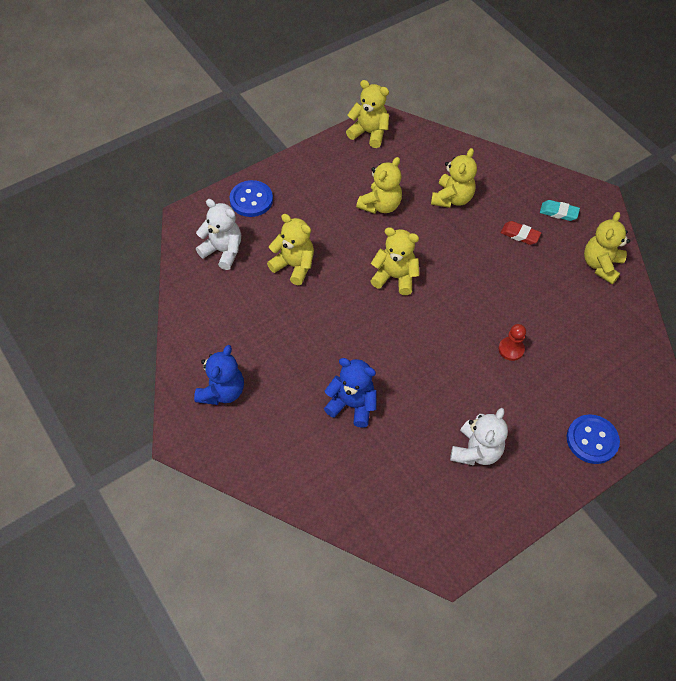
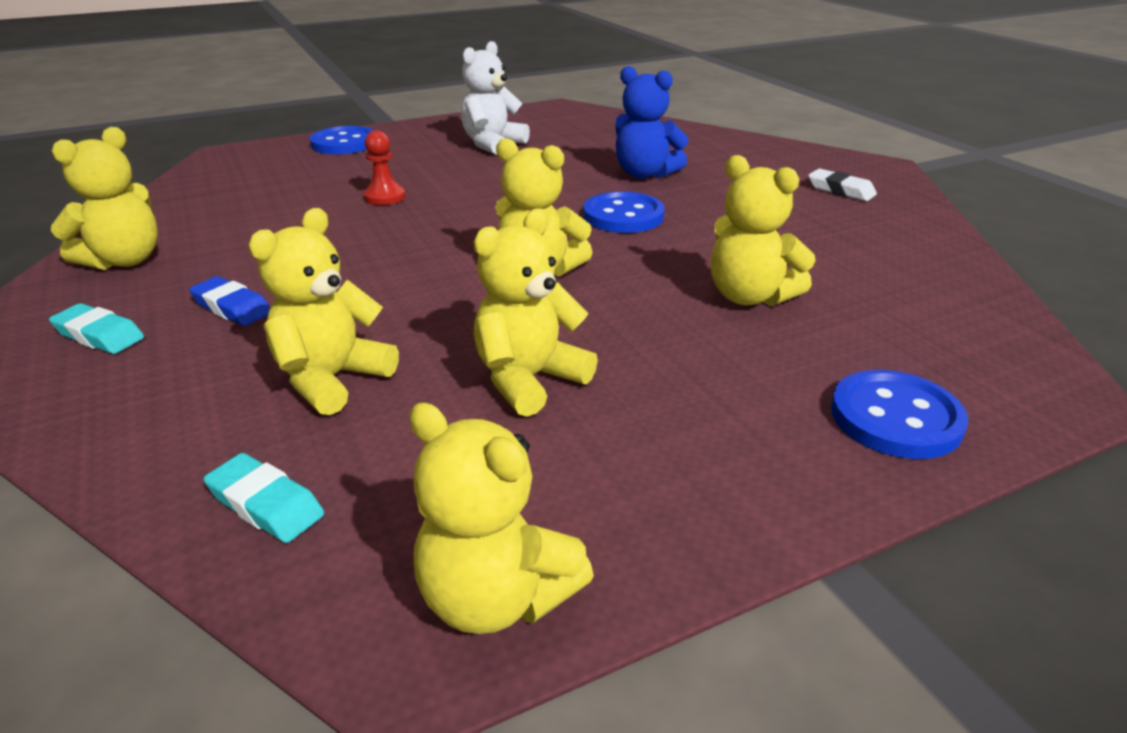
camera: 170 degrees left, 25 degrees down
blue teddy bear [194,345,244,405] -> white eraser [808,168,877,201]
white teddy bear [196,199,241,270] -> none
red eraser [501,221,541,245] -> blue eraser [189,276,270,326]
none -> turquoise eraser [203,453,324,543]
none -> blue button [583,191,664,233]

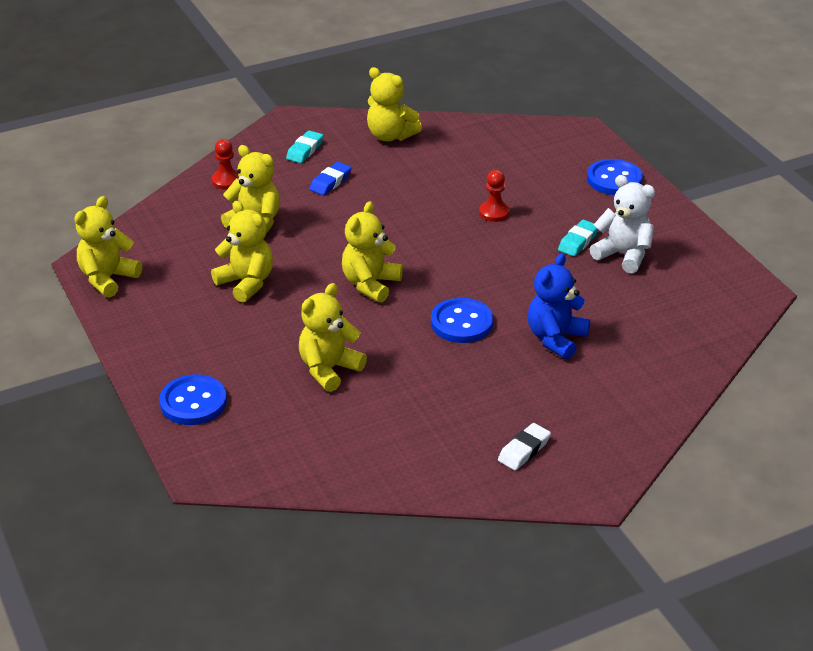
camera: 90 degrees right, 5 degrees up
turquoise eraser [203,453,324,543] -> turquoise eraser moved to [558,220,598,256]
none -> red pawn [212,139,239,190]

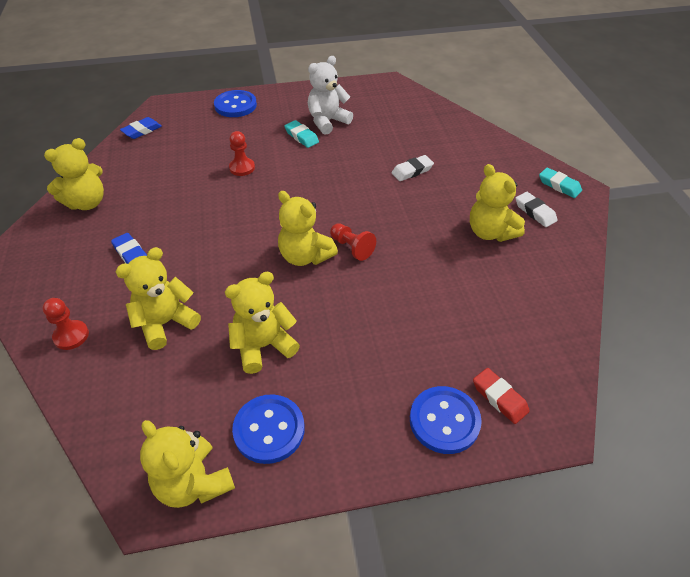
camera: 75 degrees left, 10 degrees up
turquoise eraser [286,130,323,163] -> turquoise eraser moved to [539,168,582,198]
yellow teddy bear [299,283,367,392] -> yellow teddy bear moved to [470,164,525,242]
blue button [431,298,493,343] -> blue button moved to [232,394,305,464]
blue teddy bear [528,253,590,359] -> white eraser [392,155,434,181]
none -> blue eraser [120,117,162,139]
none -> red pawn [330,223,376,261]
none -> red eraser [473,368,530,424]

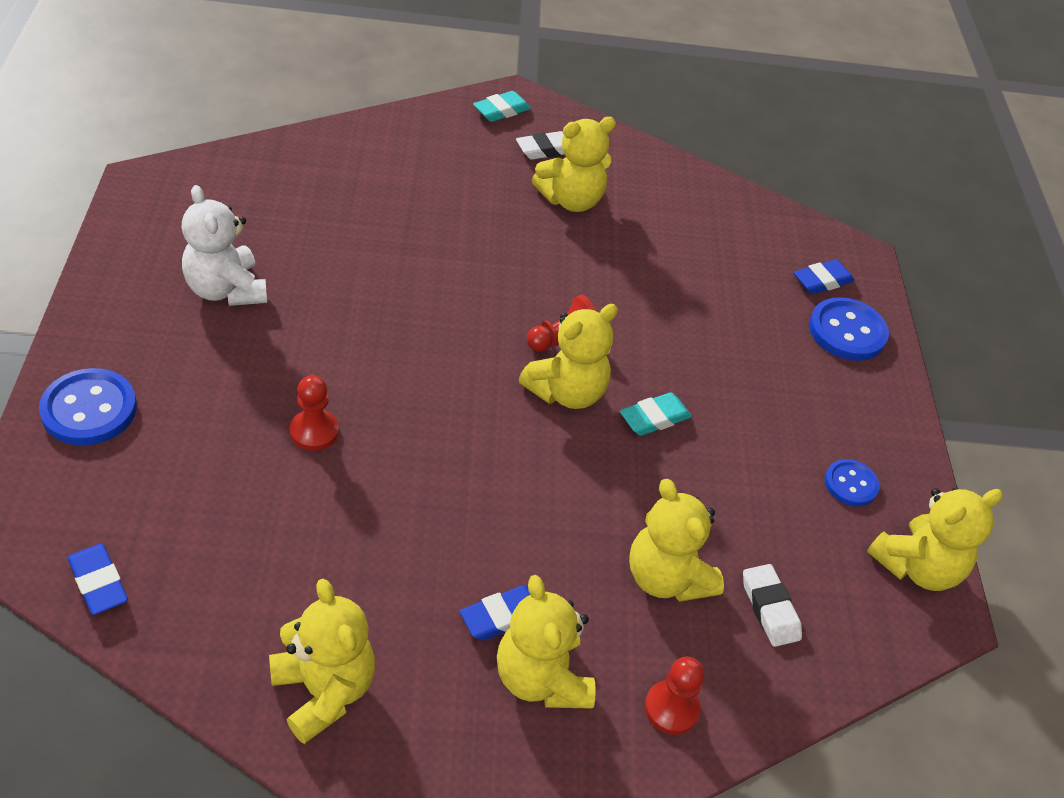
camera: 85 degrees left, 0 degrees up
yellow teddy bear [225,272,300,374] -> yellow teddy bear moved to [497,575,596,709]
blue button [232,394,305,464] -> blue button [825,459,880,506], size x0.61
turquoise eraser [284,120,319,148] -> turquoise eraser moved to [620,392,692,436]
white eraser [392,155,434,181] -> white eraser moved to [743,564,802,647]
red eraser [473,368,530,424] -> blue eraser [794,260,855,294]

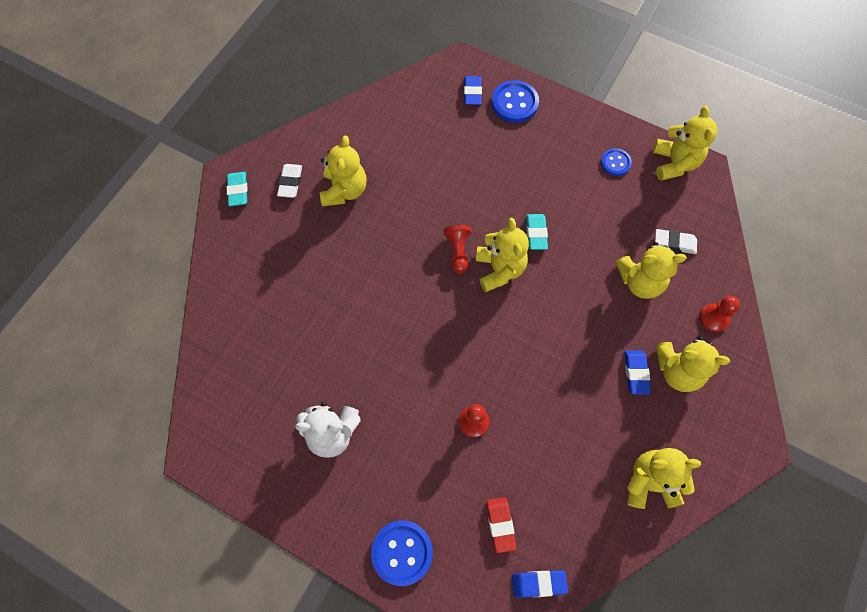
camera: 55 degrees left, 20 degrees up
none -> red eraser [486,497,516,553]

